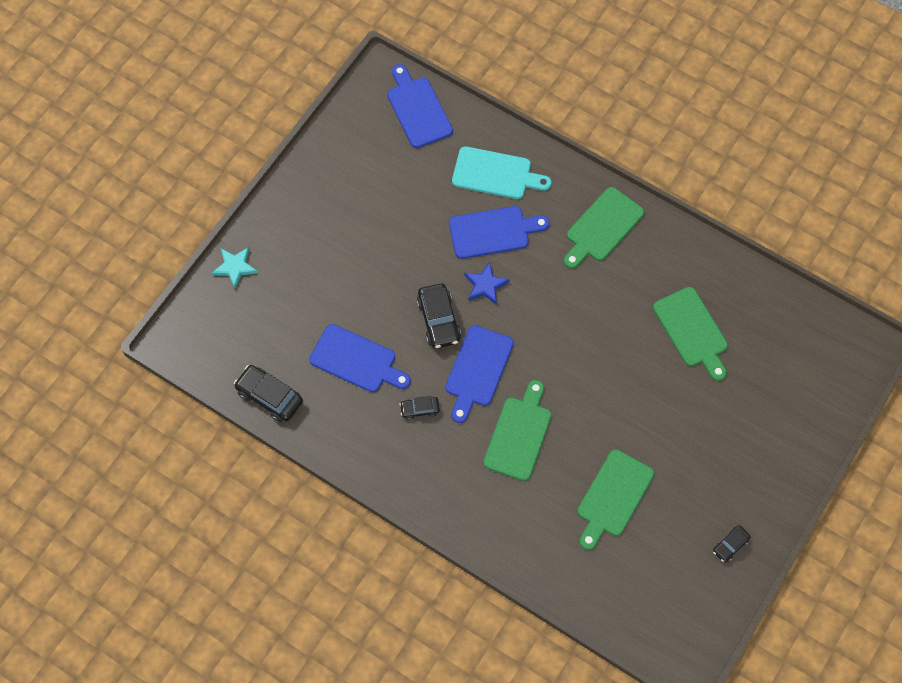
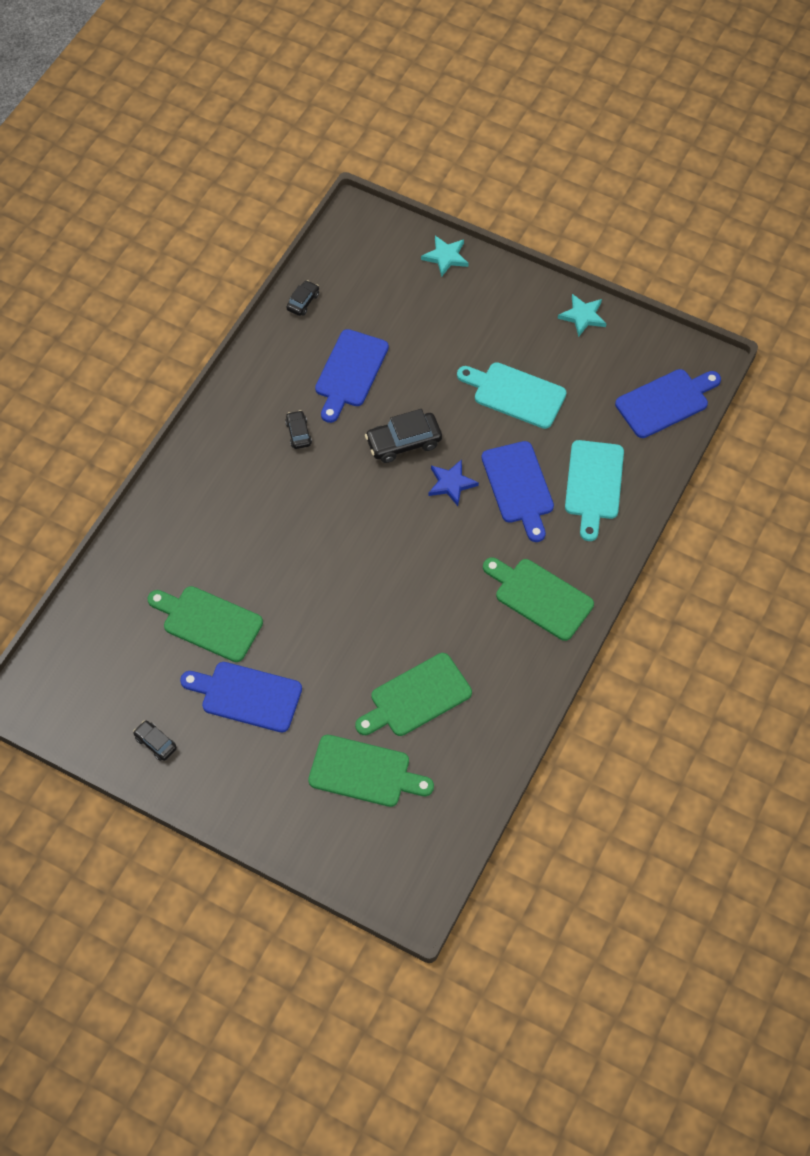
camera: 85 degrees right, 5 degrees down
black car [234,365,303,422] -> black car [286,280,319,316], size x0.57
blue cutting board [445,325,514,423] -> blue cutting board moved to [180,662,302,732]
green cutting board [483,380,552,481] -> green cutting board moved to [308,735,434,807]
none -> turquoise cutting board [457,362,567,429]
none -> turquoise star [558,294,607,337]

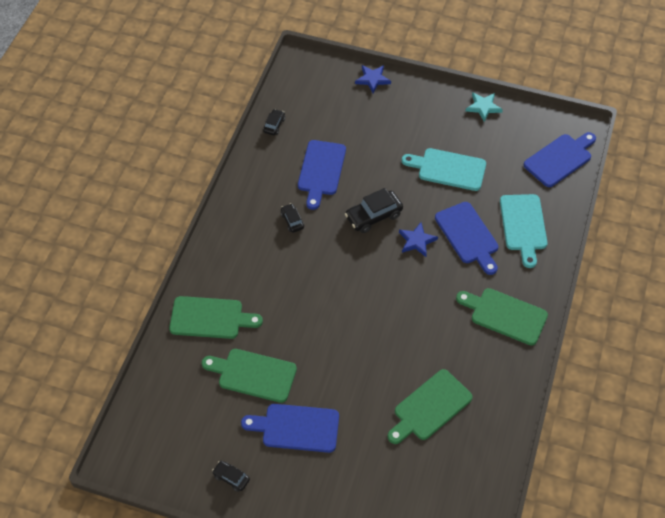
camera: 10 degrees left, 5 degrees down
green cutting board [308,735,434,807] -> green cutting board moved to [169,296,263,339]
turquoise star [421,236,468,277] -> blue star [355,65,391,94]

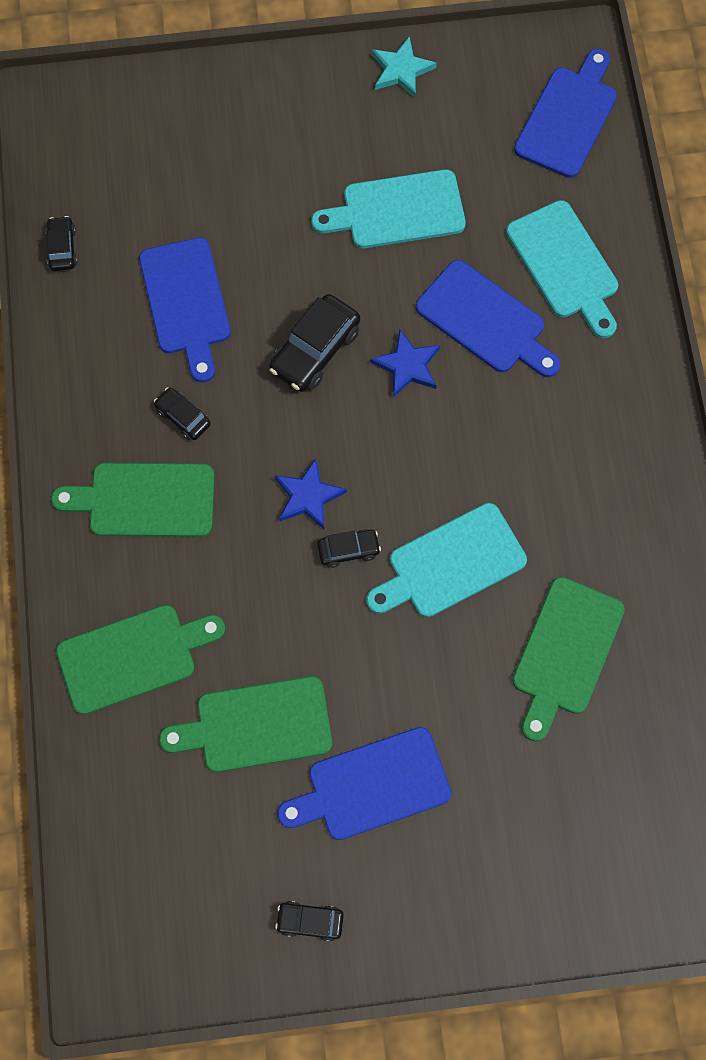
camera: 25 degrees left, 15 degrees up
blue star [355,65,391,94] -> blue star moved to [275,458,347,529]
green cutting board [456,288,548,345] -> green cutting board moved to [51,463,215,537]
none -> black car [317,529,381,568]
none -> turquoise cutting board [366,503,527,617]

